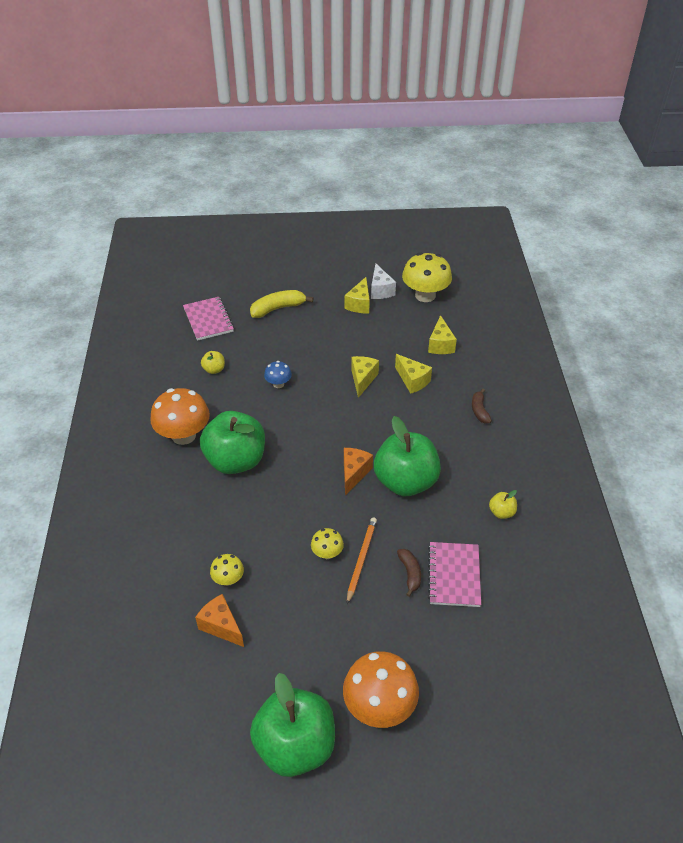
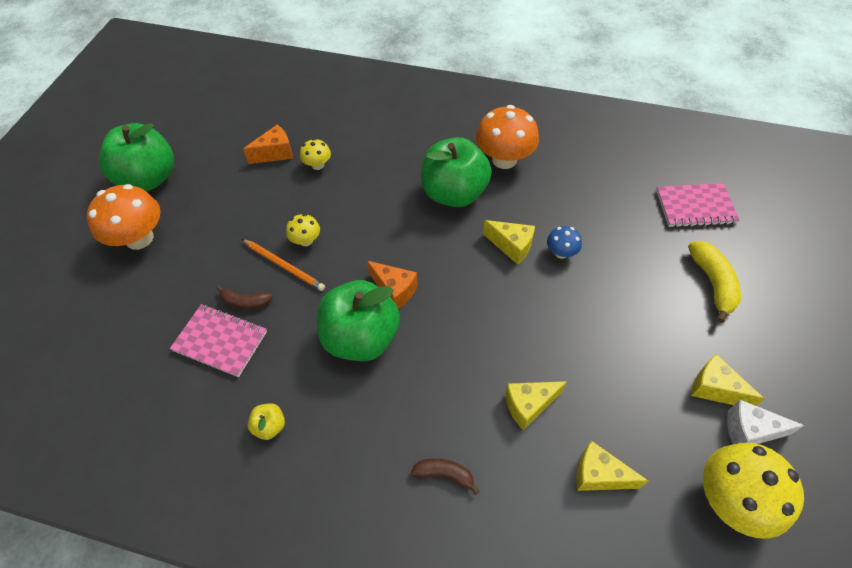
camera: 110 degrees right, 10 degrees up
yellow apple [201,351,225,374] -> none
yellow cheese [351,356,379,398] -> yellow cheese moved to [483,220,535,265]

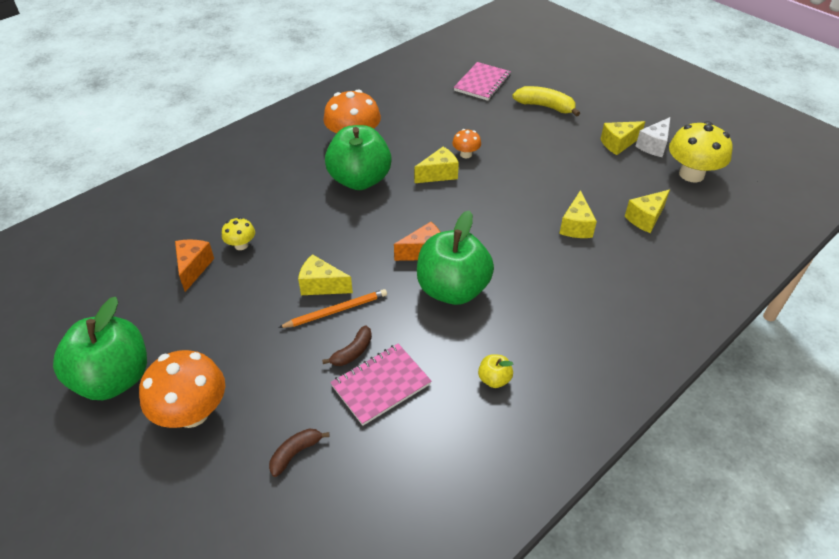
camera: 60 degrees left, 10 degrees down
yellow mushroom [286,214,320,246] -> yellow cheese [298,254,353,295]
brown banana [411,458,479,495] -> brown banana moved to [269,429,330,477]
blue mushroom [547,226,582,259] -> orange mushroom [452,129,481,158]

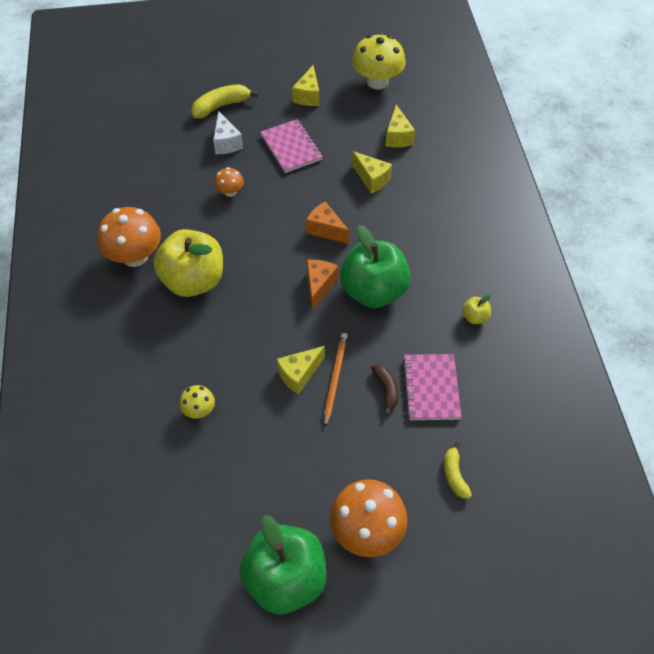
camera: 55 degrees left, 10 degrees up
orange cheese [175,240,214,292] -> orange cheese moved to [306,201,350,244]
brown banana [269,429,330,477] -> yellow banana [444,442,472,499]
green apple [325,125,392,190] -> yellow apple [153,229,223,297]
yellow cheese [414,147,459,183] -> none
pink notebook [454,62,511,101] -> pink notebook moved to [260,119,323,173]
white cheese [635,117,670,157] -> white cheese moved to [213,111,243,154]

